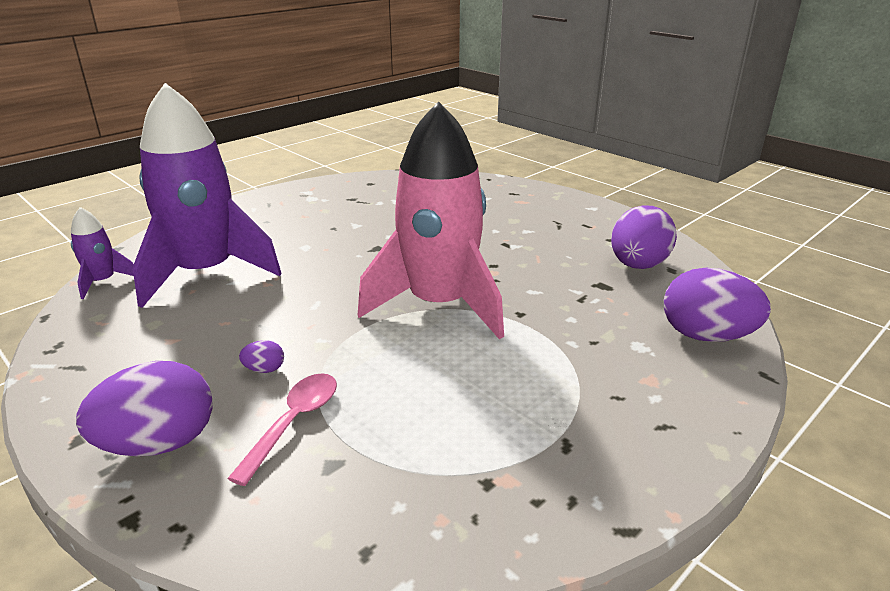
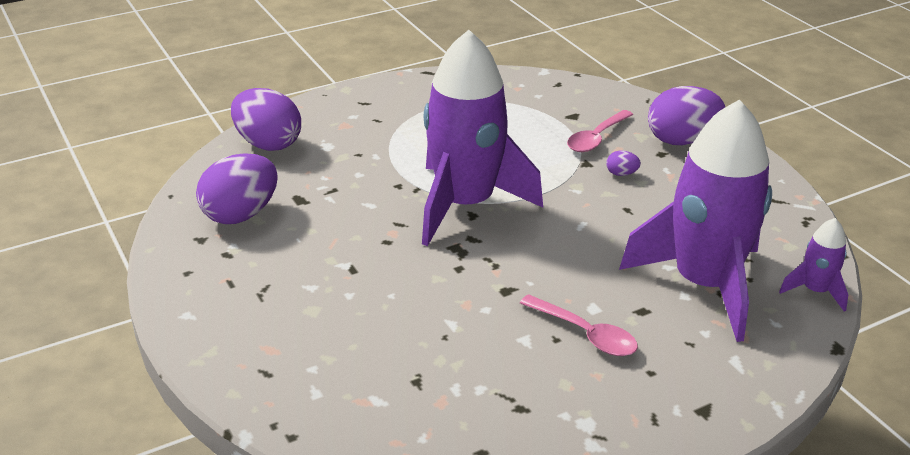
camera: 165 degrees left, 5 degrees up
pink rocket [358,101,504,340] -> purple rocket [422,30,543,246]
none -> pink spoon [520,294,638,356]

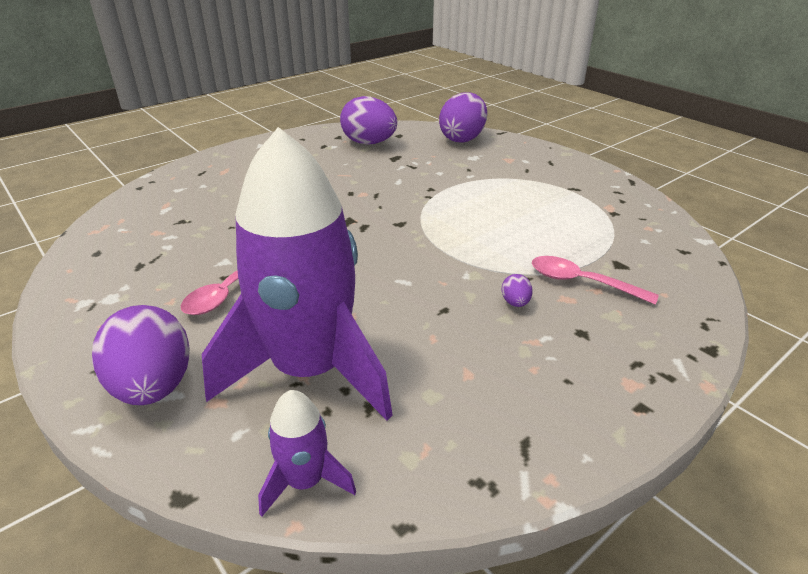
camera: 80 degrees right, 0 degrees up
purple rocket [422,30,543,246] -> none
purple egg [648,86,725,145] -> purple egg moved to [92,305,190,405]

